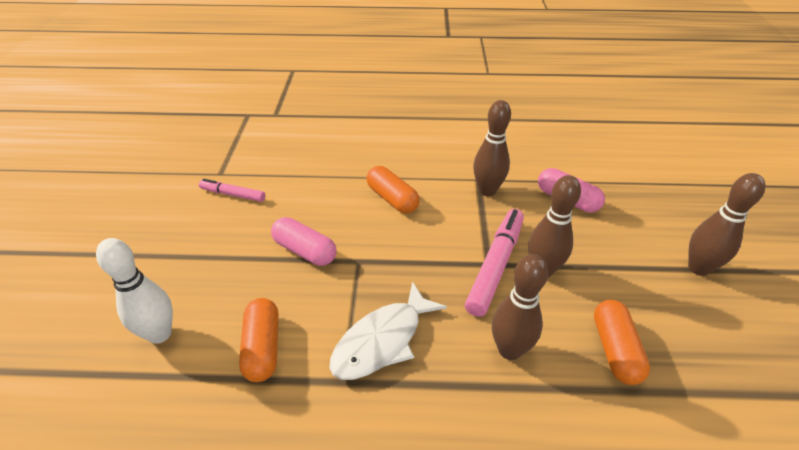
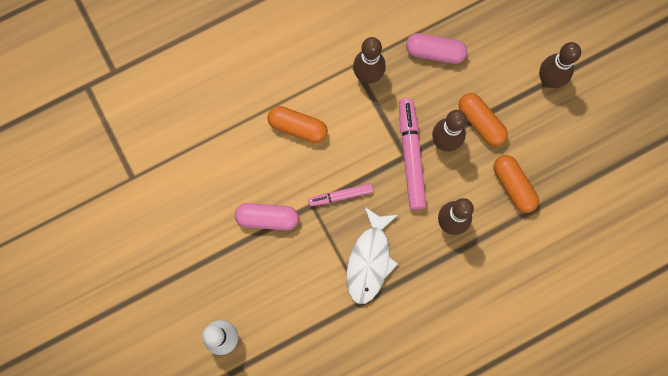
camera: 30 degrees left, 35 degrees up
pink marker [199,179,265,202] -> pink marker moved to [308,183,373,206]
orange capsule [239,298,278,382] -> orange capsule moved to [459,93,508,146]

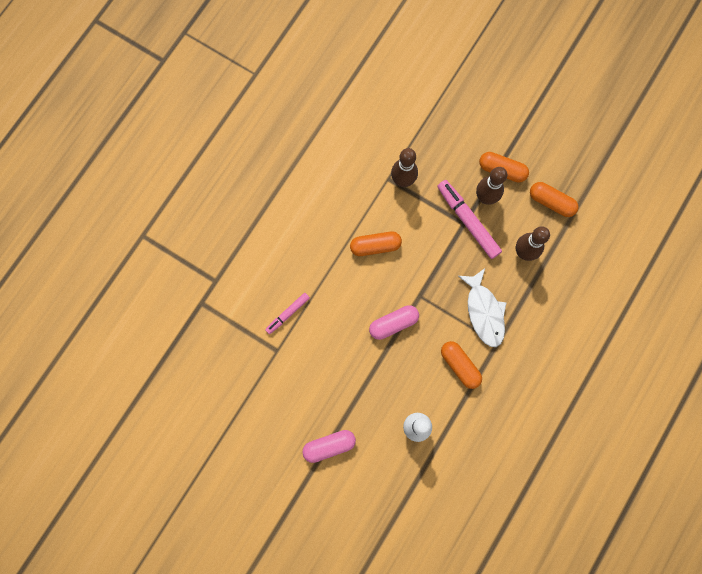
camera: 30 degrees left, 0 degrees up
pink marker [308,183,373,206] -> pink marker moved to [265,293,310,334]
pink capsule [406,33,467,64] -> pink capsule moved to [302,430,356,463]
brown bowling pin [539,42,581,88] -> none
none -> orange capsule [441,341,482,389]

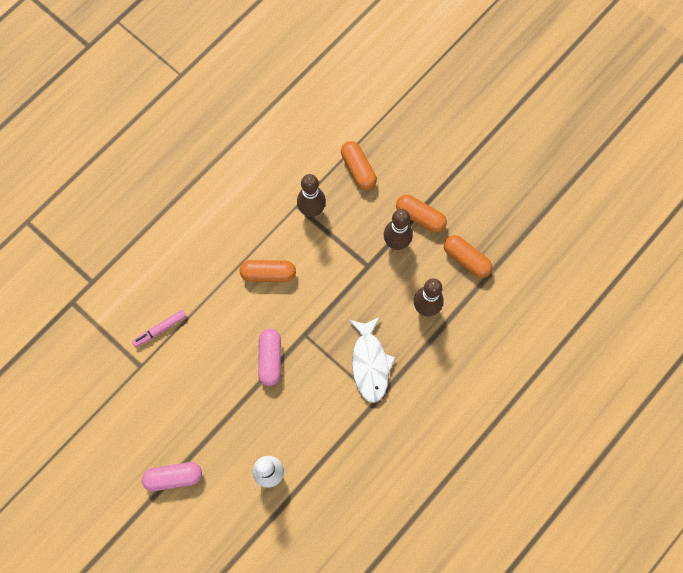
camera: 10 degrees right, 5 degrees down
pink capsule [369,305,419,340] -> pink capsule turned 75 degrees counterclockwise [258,329,281,386]
pink marker [437,180,502,259] -> none
orange capsule [441,341,482,389] -> orange capsule moved to [341,141,377,190]

